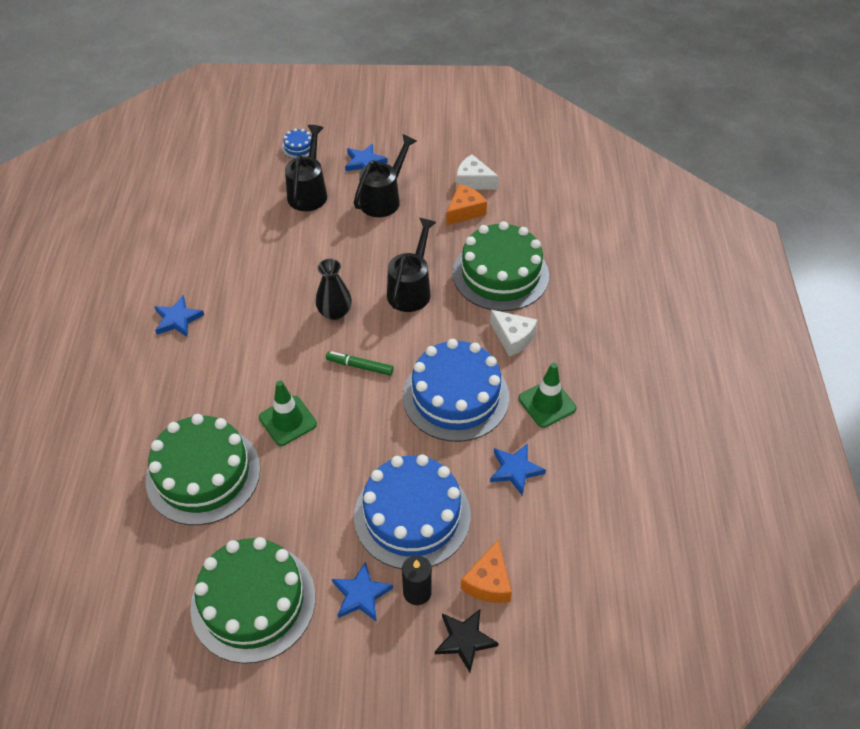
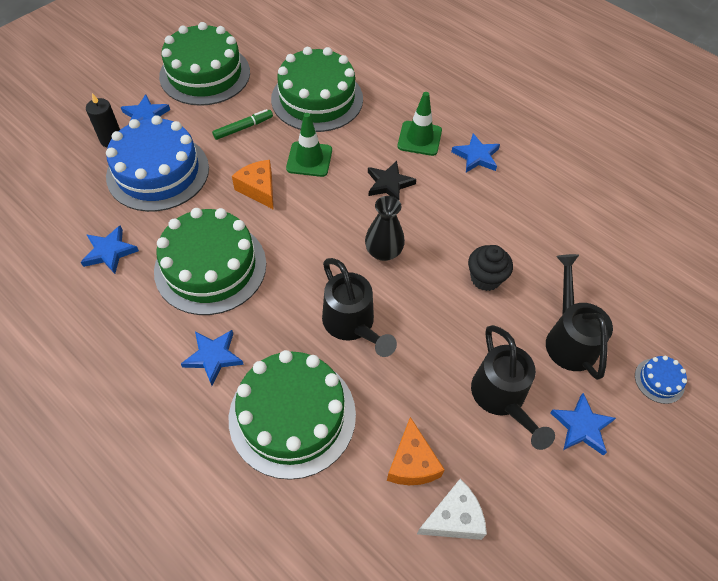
camera: 130 degrees right, 5 degrees up
black watering can [285,125,327,211] -> black watering can turned 150 degrees counterclockwise [546,254,613,380]
green marker [326,351,393,375] -> green marker moved to [212,109,273,140]
blue cake [403,339,509,442] -> green cake [154,208,266,315]
black star [435,609,499,672] -> black star moved to [368,161,416,200]
orange cheese [461,540,512,603] -> orange cheese moved to [232,160,274,210]
white cheese [490,310,537,357] -> blue star [181,330,244,386]
green traffic cone [518,363,577,428] -> green traffic cone moved to [398,92,442,156]
none -> black cupcake [468,245,513,291]

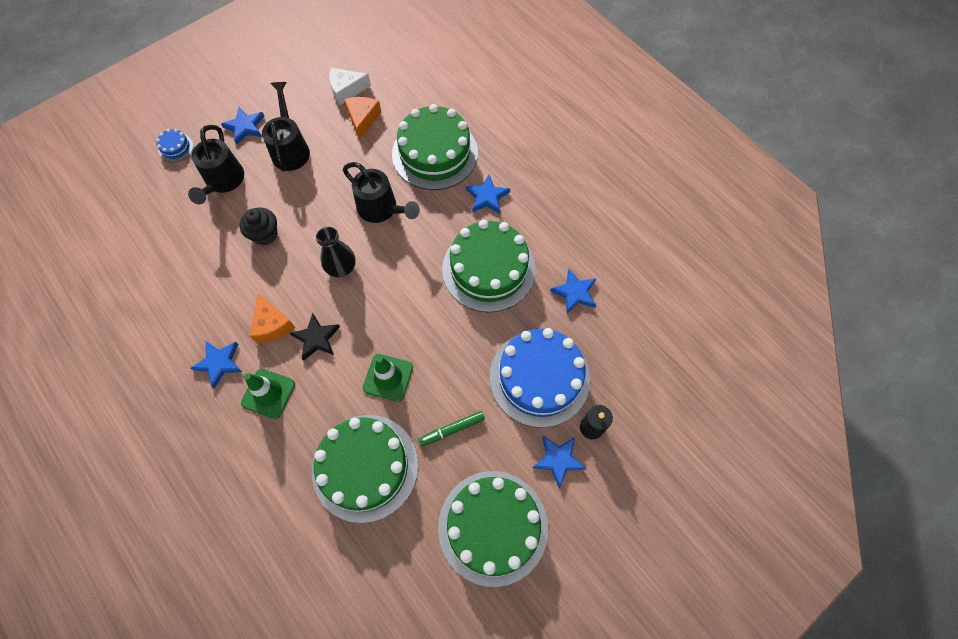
camera: 170 degrees left, 10 degrees up
orange cheese [232,160,274,210] -> orange cheese moved to [250,294,295,343]
black watering can [322,258,397,357] -> black watering can turned 150 degrees clockwise [343,162,420,223]

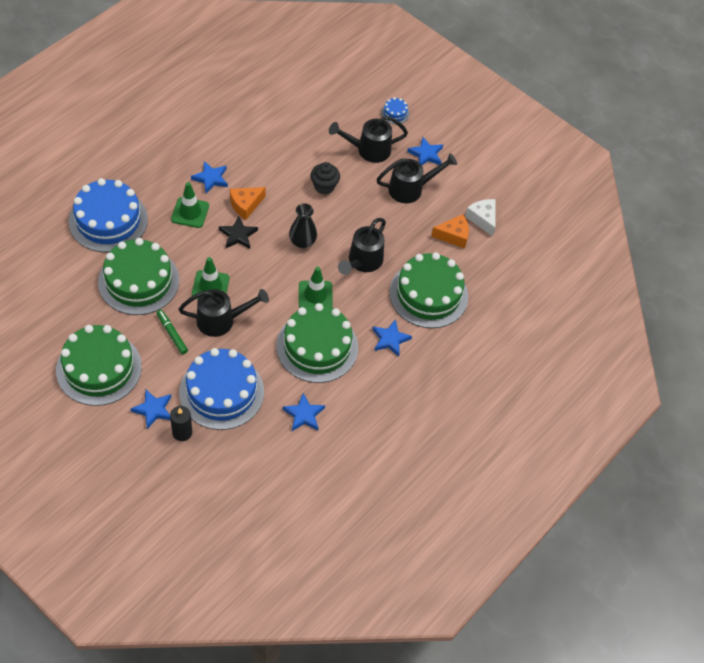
camera: 75 degrees right, 10 degrees down
none -> blue cake [69,178,148,253]
none -> black watering can [179,289,269,337]
none -> green traffic cone [299,267,333,308]

